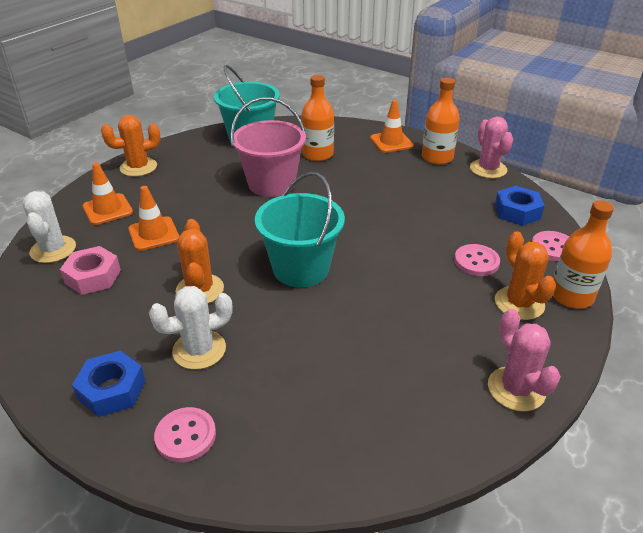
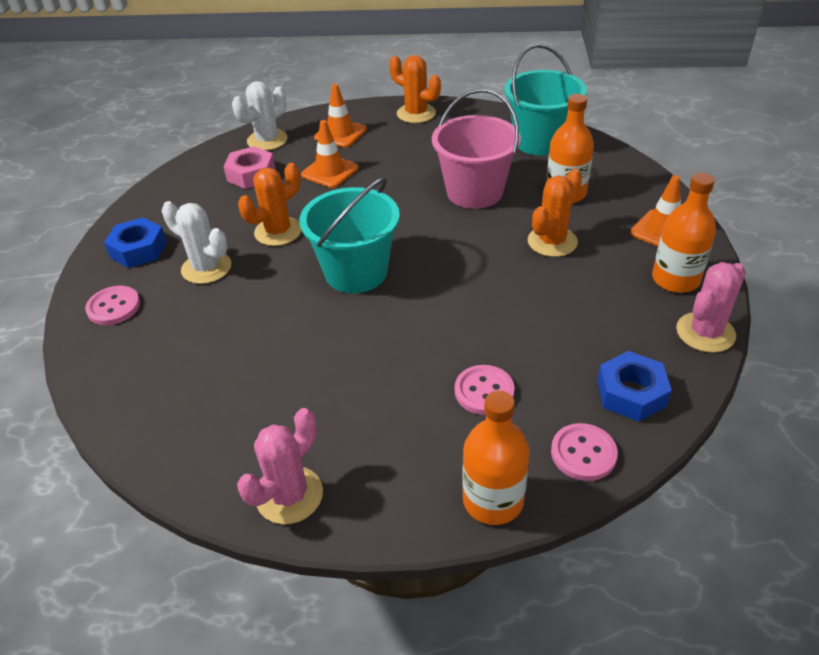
camera: 60 degrees right, 5 degrees up
orange cactus [495,231,556,320] -> orange cactus moved to [528,169,582,257]

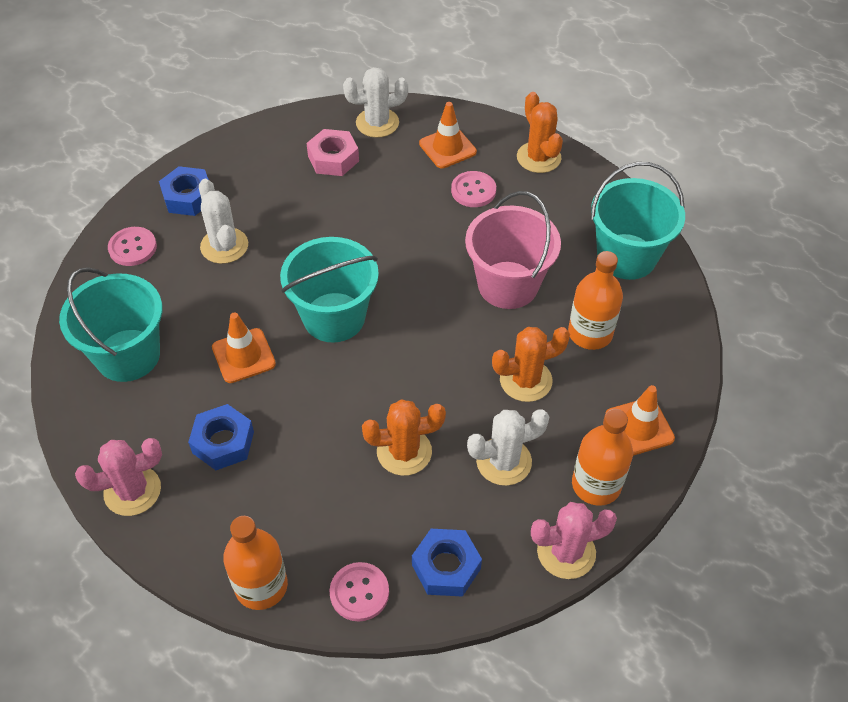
camera: 30 degrees right, 10 degrees up
orange cactus [238,163,302,246] -> orange cactus moved to [362,399,446,476]
orange traffic cone [301,120,359,188] -> orange traffic cone moved to [212,312,276,383]
pink button [455,365,515,415] -> pink button moved to [451,171,496,207]
none -> turquoise bucket [59,267,162,382]
none -> blue nut [188,404,254,470]
none -> white cactus [467,409,549,486]

